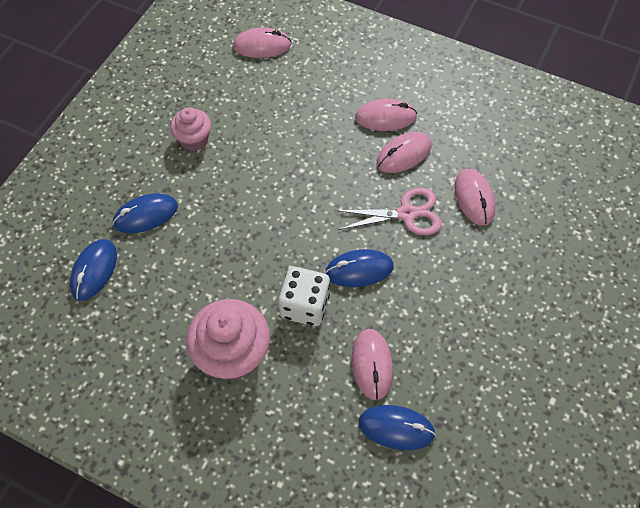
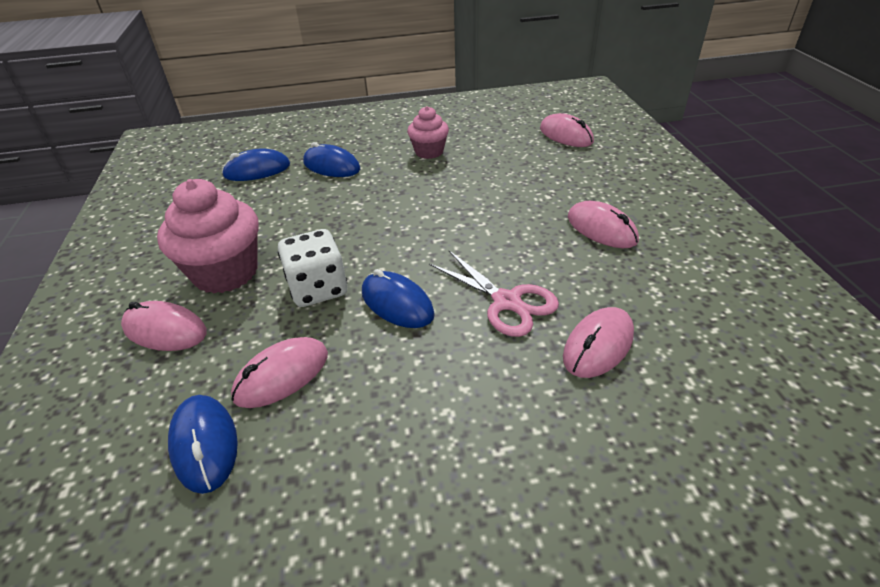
camera: 55 degrees right, 20 degrees down
pink mouse [376,132,431,173] -> pink mouse moved to [121,301,207,351]

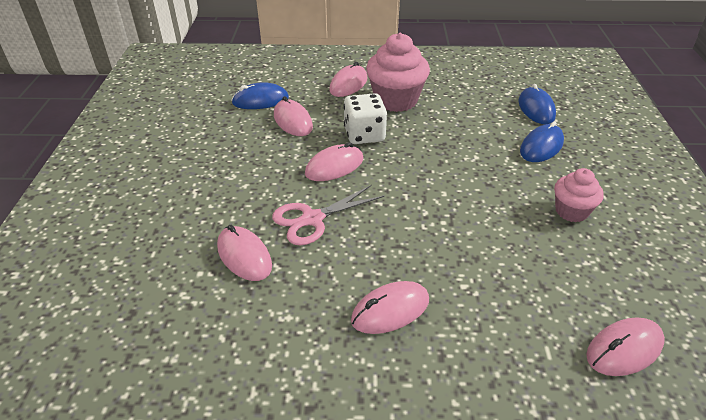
camera: 100 degrees right, 0 degrees up
blue mouse [362,269,435,328] -> pink mouse [305,142,363,181]

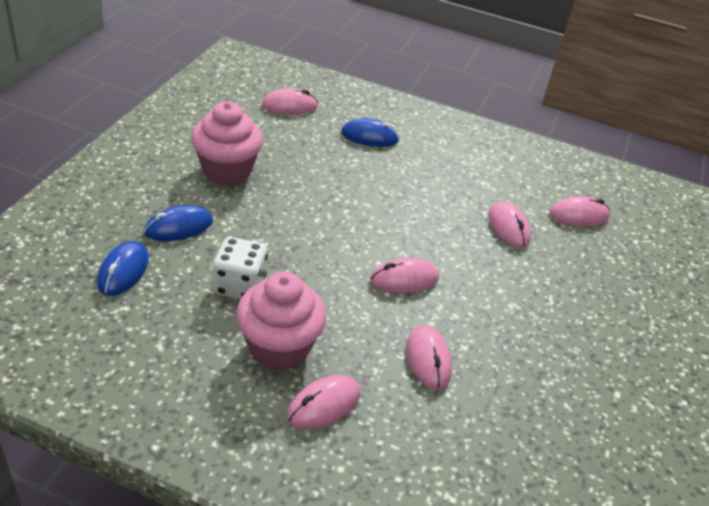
camera: 165 degrees left, 0 degrees up
blue mouse [231,82,289,109] -> blue mouse moved to [341,118,399,147]
pink scissors [272,185,384,245] -> none
white dice [343,93,387,144] -> white dice moved to [213,237,268,299]
pink mouse [351,281,429,334] -> pink mouse moved to [550,196,610,226]
pink cupcake [554,168,604,222] -> pink cupcake [191,101,263,186], size x1.71

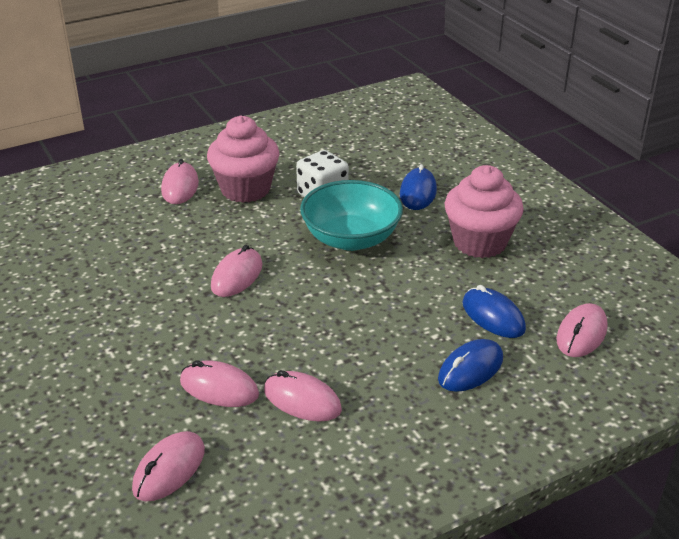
camera: 135 degrees right, 5 degrees down
blue mouse [97,241,149,296] -> blue mouse moved to [462,285,526,338]
pink mouse [406,325,452,390] -> pink mouse moved to [264,370,342,421]
none -> turquoise bowl [300,180,403,251]

